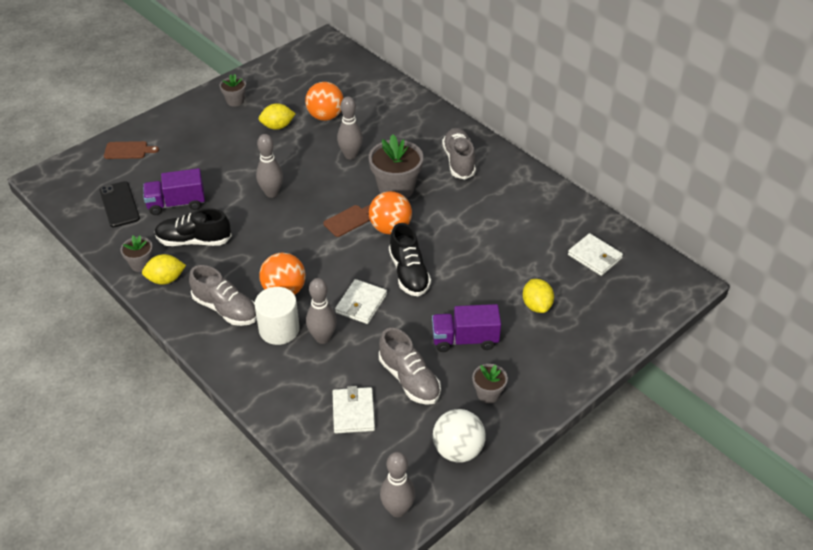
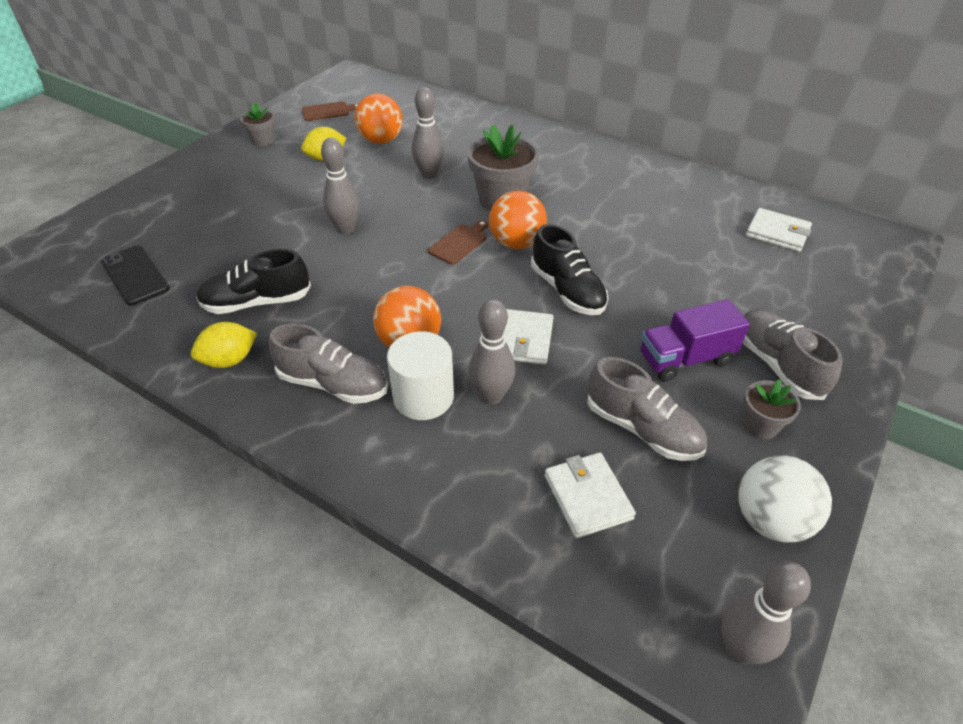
camera: 15 degrees left, 0 degrees up
brown cutting board [104,141,159,159] -> brown cutting board moved to [302,102,358,121]
grey flower pot [121,235,153,272] -> none
purple truck [143,168,205,215] -> none
grey shoe [442,128,476,179] -> grey shoe moved to [743,309,843,400]
yellow lemon [523,279,554,313] -> none

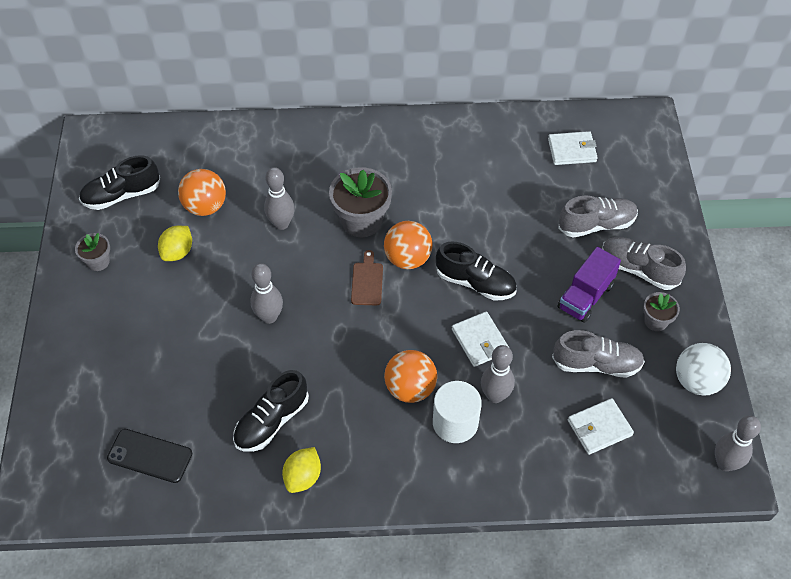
camera: 35 degrees left, 10 degrees up
grey shoe [269,324,388,404] -> grey shoe moved to [558,196,638,237]
brown cutting board [302,102,358,121] -> black shoe [79,155,160,210]
white wallet [544,452,636,538] -> white wallet turned 60 degrees counterclockwise [568,398,634,455]

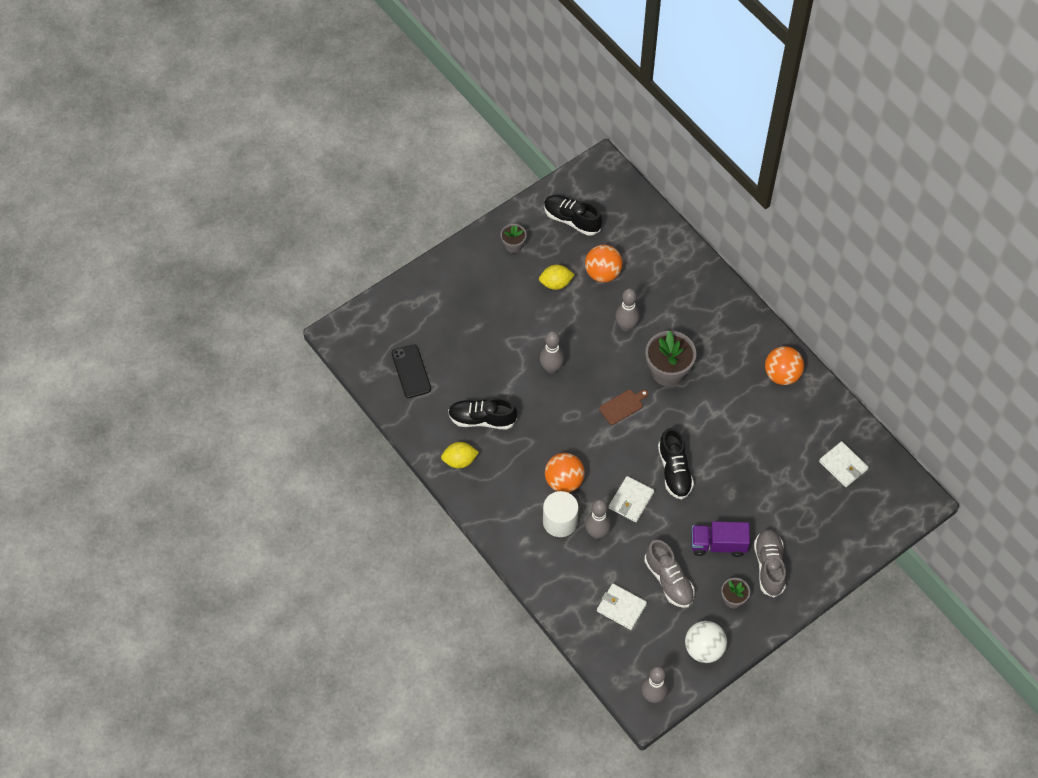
camera: 55 degrees right, 5 degrees up
orange ball [384,221,433,269] -> orange ball moved to [765,346,804,385]
grey shoe [558,196,638,237] -> none

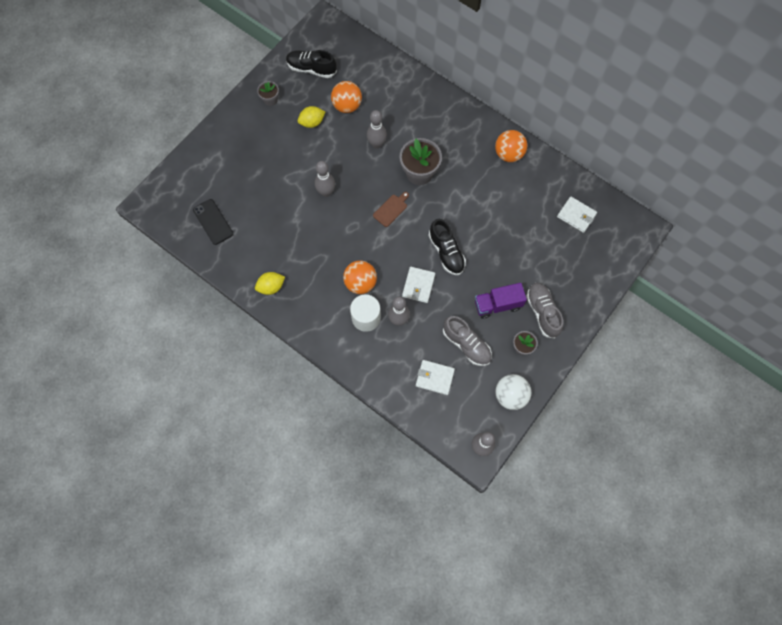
camera: 15 degrees left, 10 degrees up
black shoe [448,398,517,430] -> none

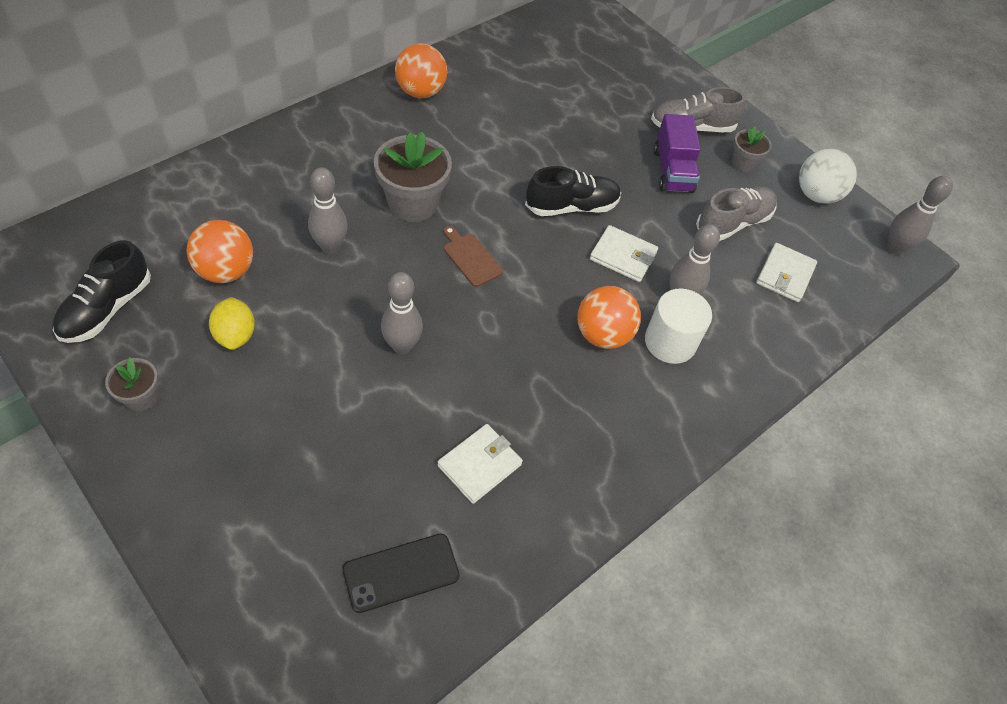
camera: 85 degrees left, 15 degrees down
yellow lemon [255,272,285,295] -> none
white wallet [557,197,597,233] -> white wallet moved to [437,424,523,504]

